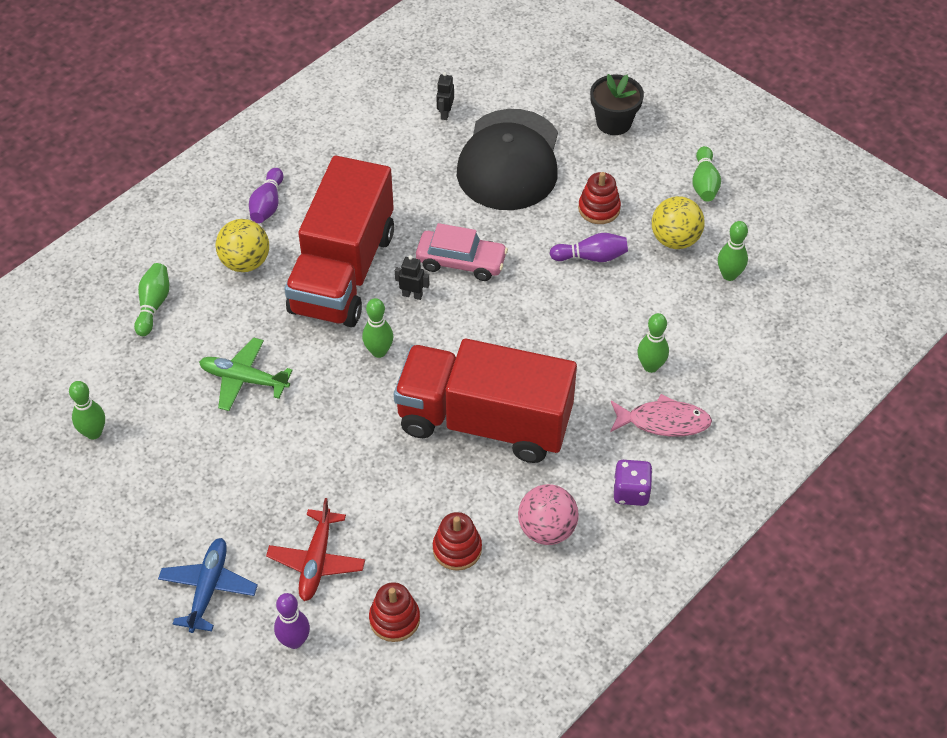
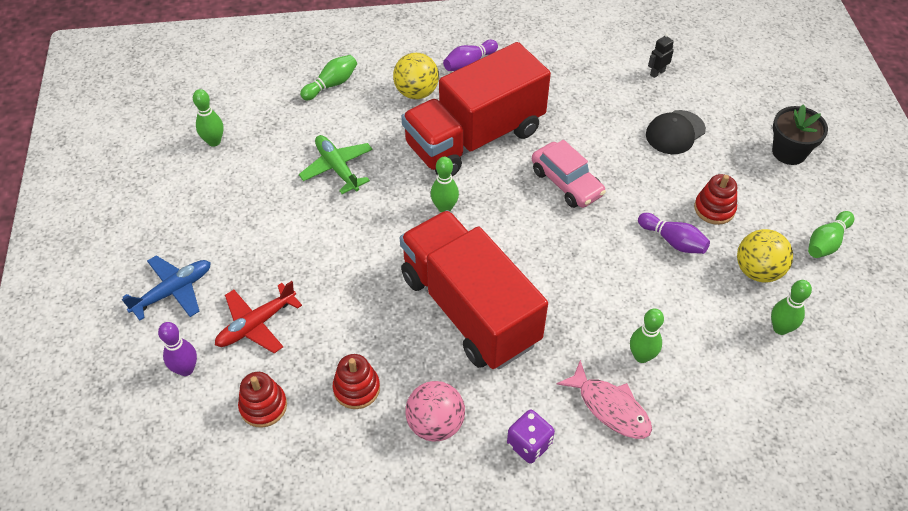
camera: 40 degrees right, 0 degrees up
black robot [395,255,430,300] -> none
black cap [457,109,558,210] -> black cap [646,110,706,154], size x0.51

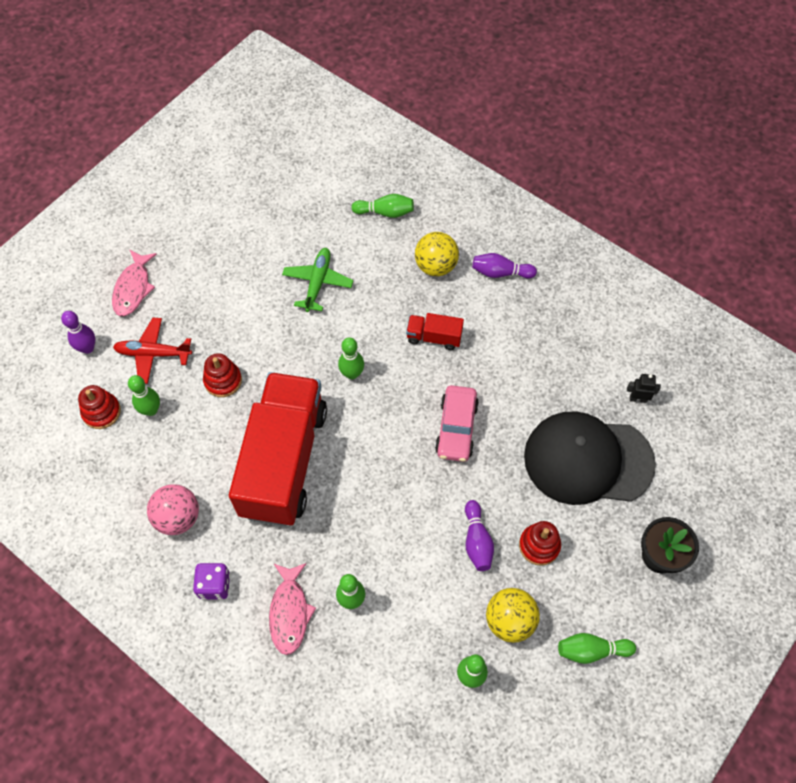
camera: 45 degrees right, 10 degrees up
blue plane [122,255,211,321] -> pink fish [112,250,157,316]
green bowling pin [193,89,224,147] -> green bowling pin moved to [128,375,160,416]
red stacking toy [333,354,380,409] -> red stacking toy moved to [203,353,242,397]
red truck [401,42,551,176] -> red truck [406,313,464,350], size x0.40
black cap [646,110,706,154] -> black cap [524,411,656,505], size x1.95

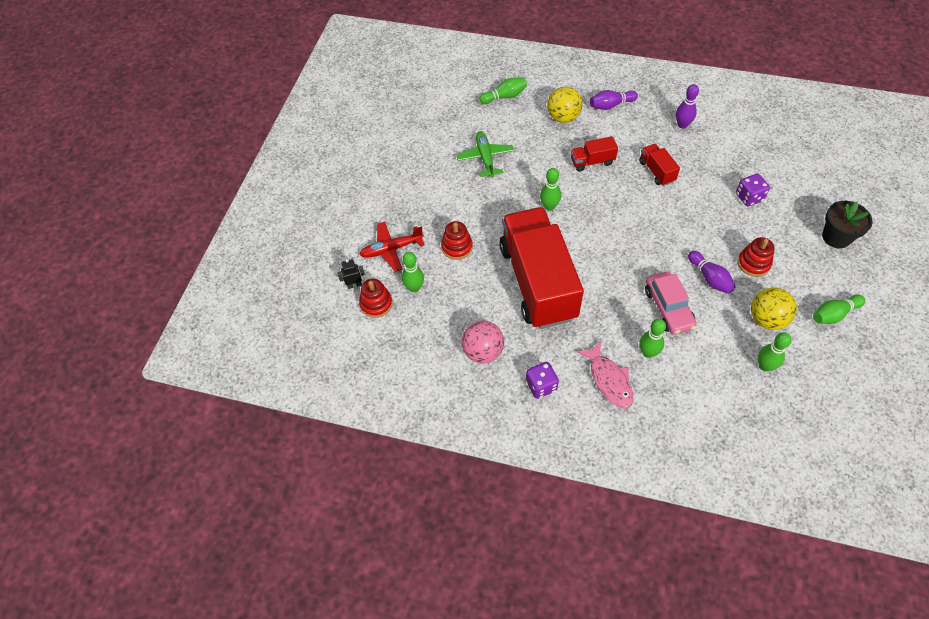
camera: 20 degrees left, 5 degrees down
purple bowling pin [61,311,95,354] -> purple bowling pin moved to [676,84,699,129]
pink fish [112,250,157,316] -> none
pink car [435,385,479,462] -> pink car moved to [645,271,697,335]
black cap [524,411,656,505] -> purple dice [736,174,770,206]
black robot [627,374,661,403] -> black robot moved to [337,259,365,289]
none -> red truck [639,144,680,186]

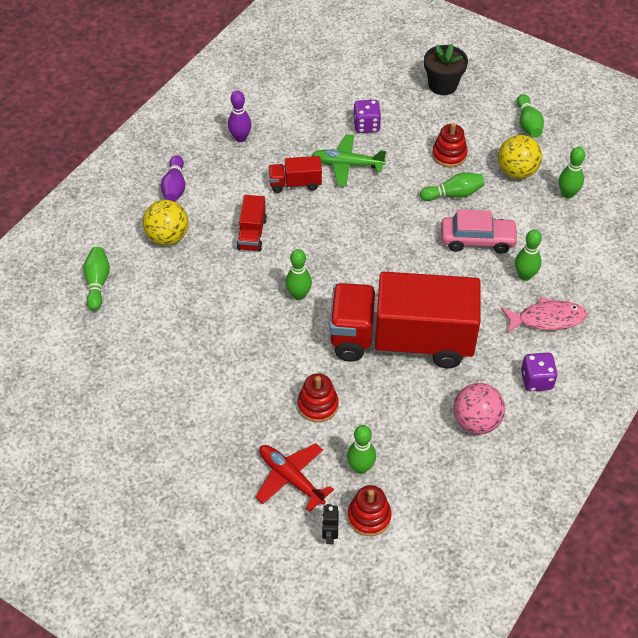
camera: 75 degrees left, 5 degrees down
red plane [359,222,425,272] -> red plane turned 135 degrees clockwise [255,443,334,512]
green plane [456,131,514,178] -> green plane moved to [311,134,386,186]
purple bowling pin [688,251,736,294] -> green bowling pin [420,172,484,201]

